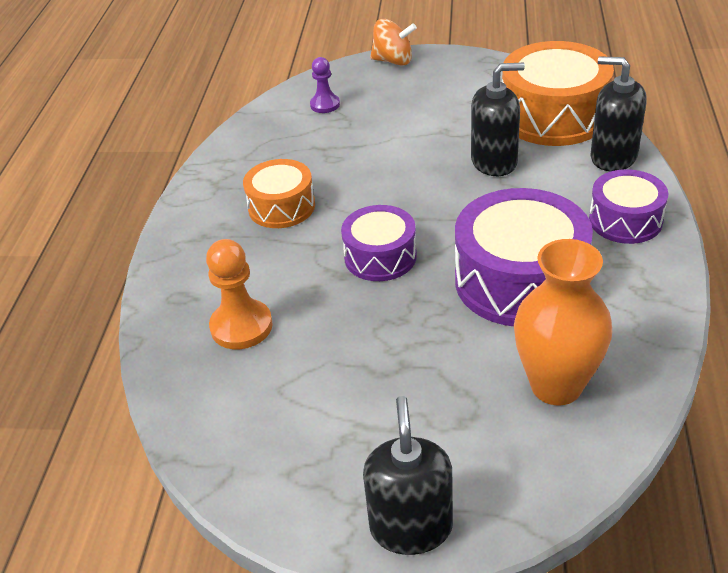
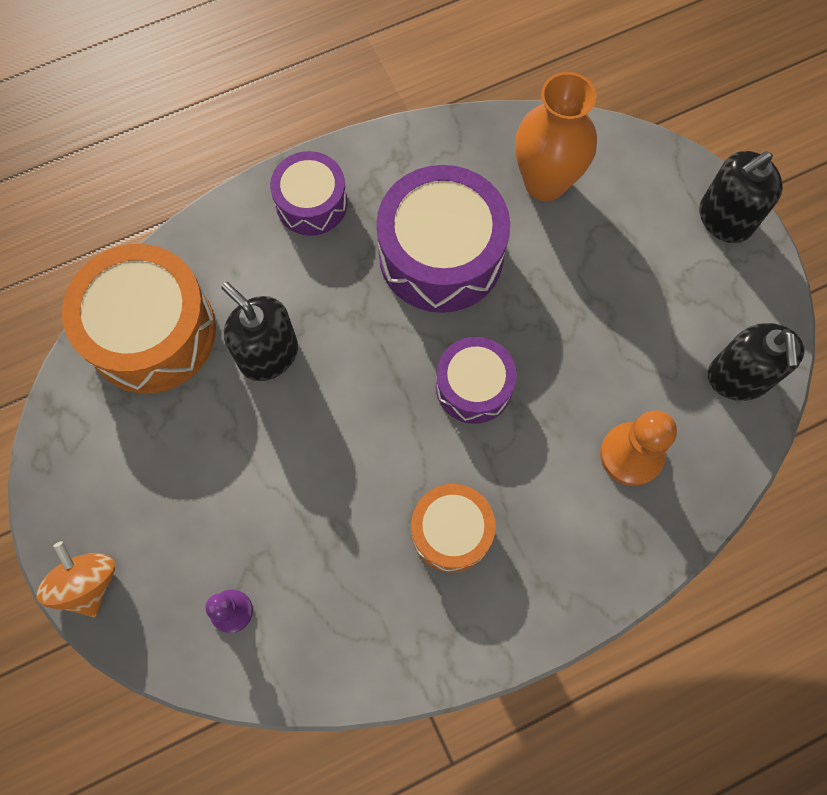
camera: 125 degrees left, 30 degrees up
black soap dispenser [591,56,646,172] -> black soap dispenser moved to [708,323,805,401]

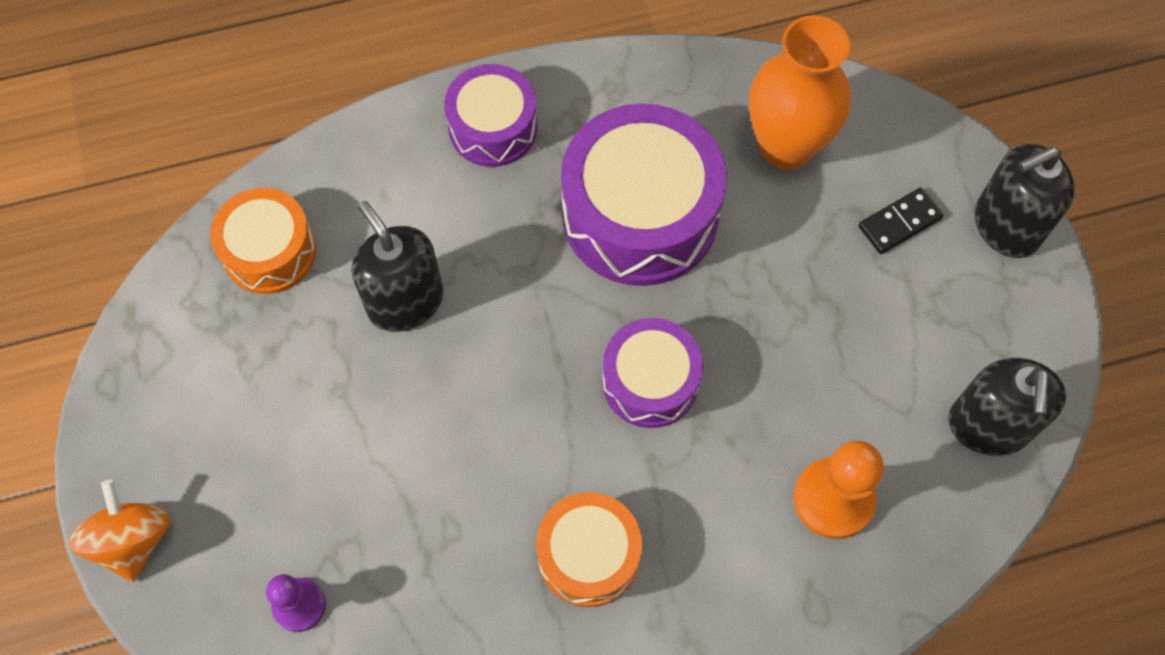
camera: 10 degrees right, 5 degrees down
orange drum [62,244,216,393] -> orange drum [210,188,316,294], size x0.59
none -> black domino [859,188,943,254]

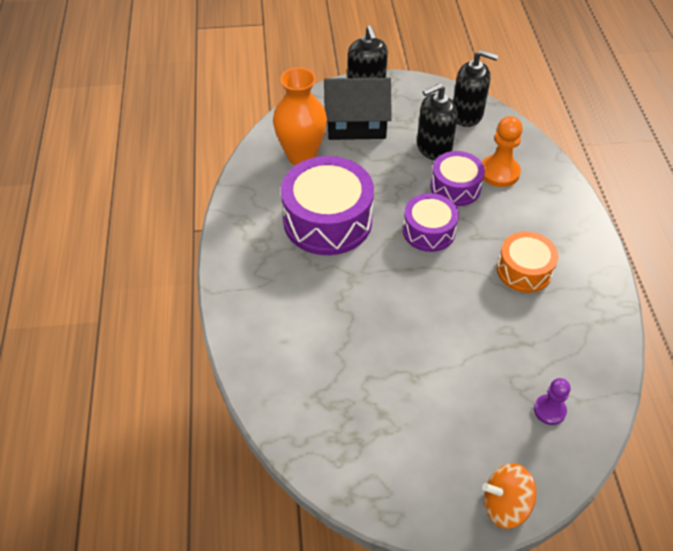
camera: 80 degrees left, 15 degrees down
orange drum [210,188,316,294] -> none
black soap dispenser [351,201,444,332] -> black soap dispenser moved to [417,84,458,160]
purple drum [444,64,538,167] -> purple drum moved to [431,151,485,206]
black domino [859,188,943,254] -> black house [324,78,392,140]

